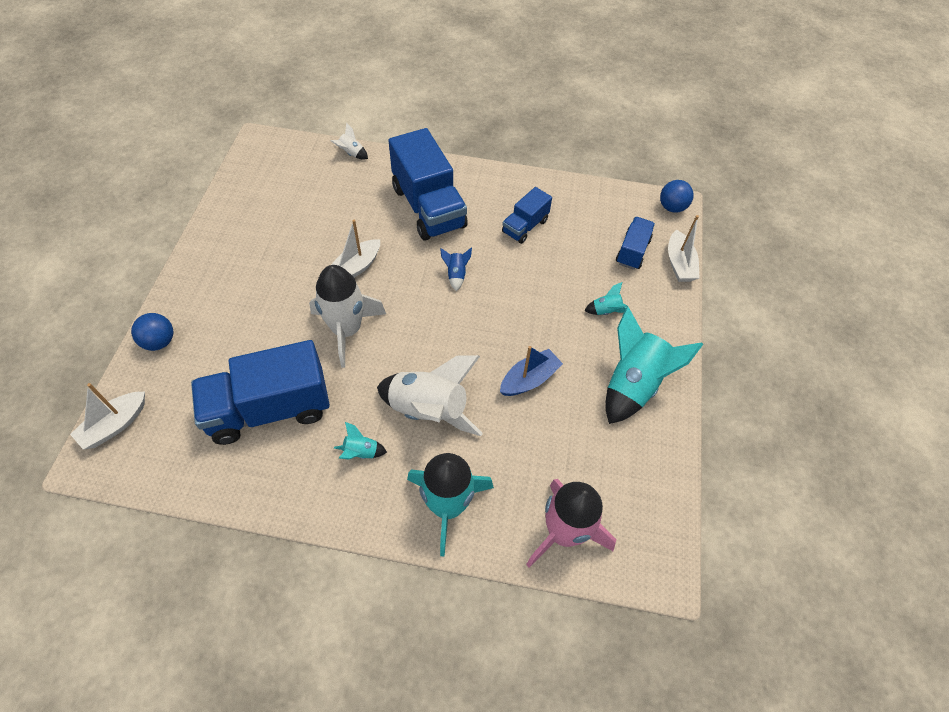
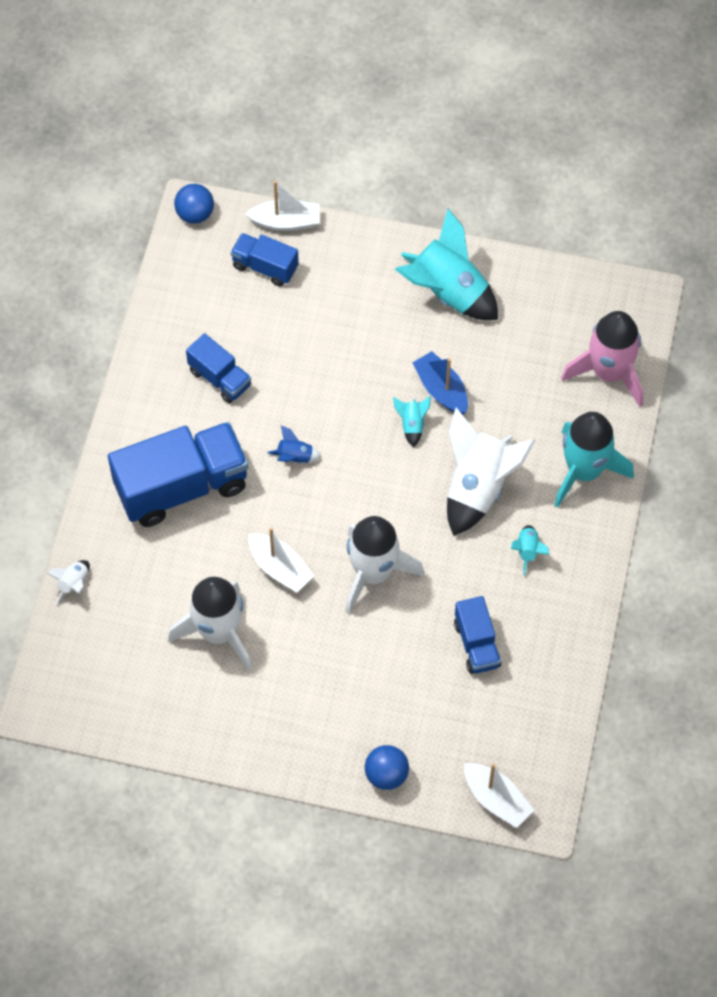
camera: 85 degrees left, 5 degrees up
blue truck [191,340,330,445] -> blue truck [454,596,501,674], size x0.52
turquoise rocket [584,282,627,315] -> turquoise rocket moved to [393,396,431,448]
none -> white rocket [168,577,252,671]

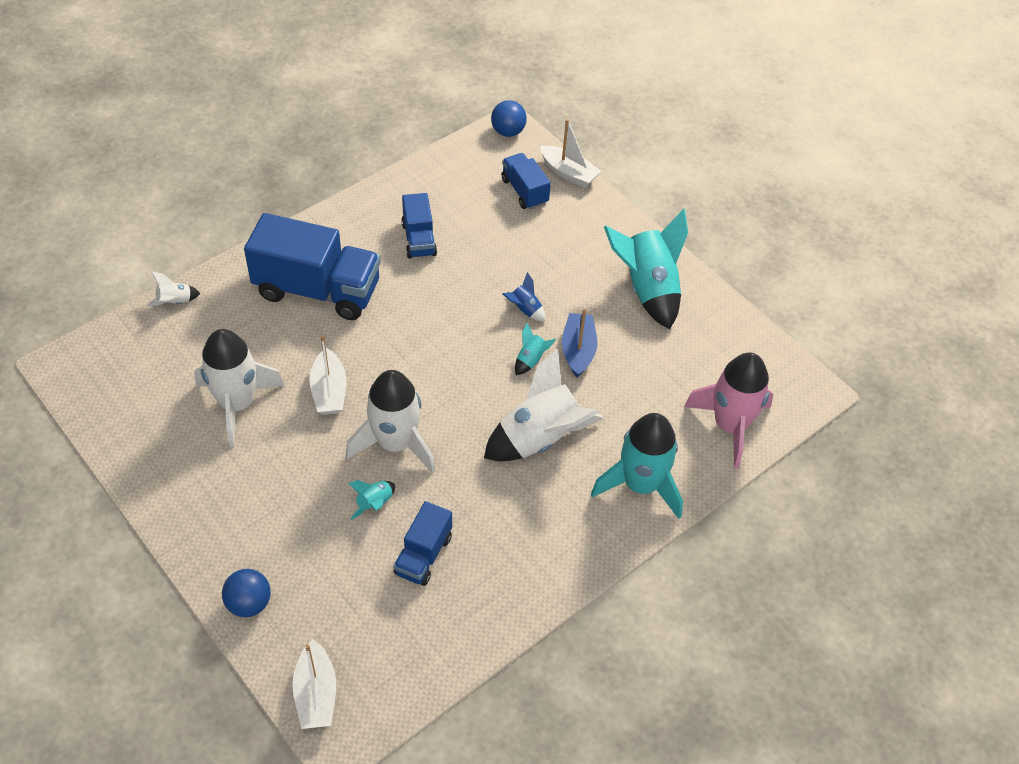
camera: 35 degrees right, 10 degrees down
blue rocket [267,425,321,463] -> blue rocket moved to [503,272,545,321]
turquoise rocket [511,525,549,576] -> turquoise rocket moved to [348,480,395,520]

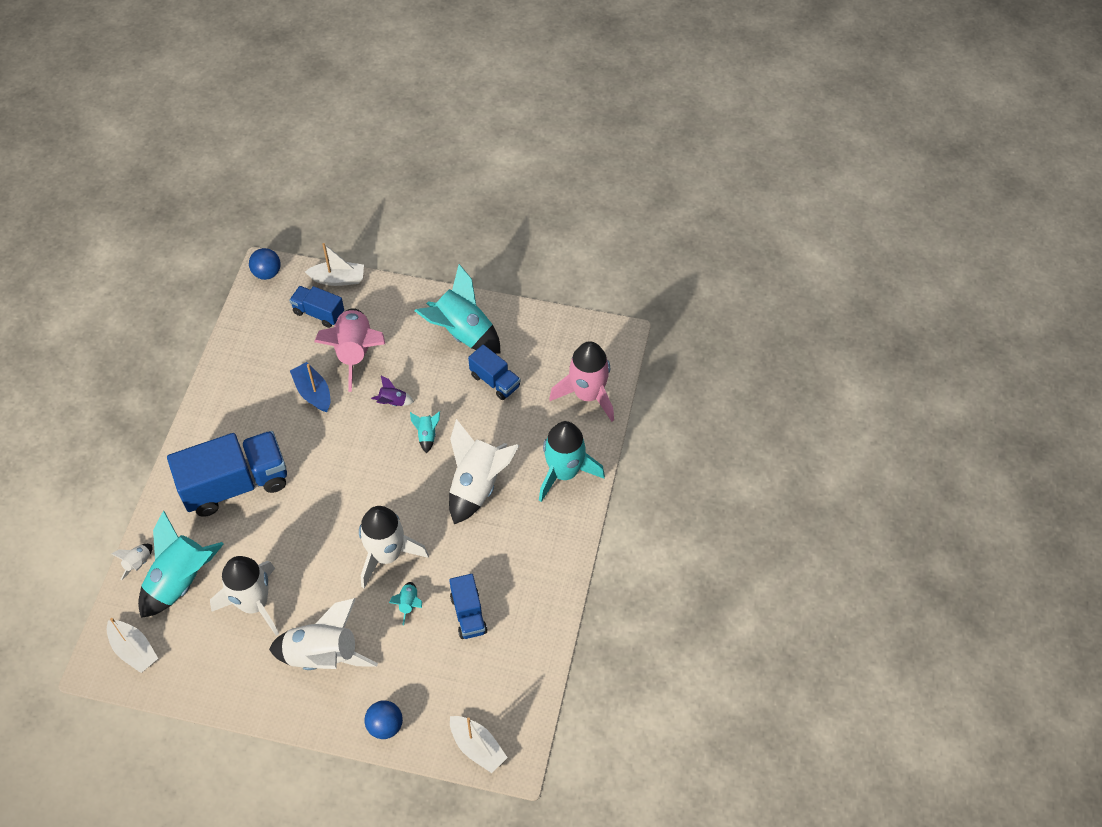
camera: 35 degrees left, 5 degrees up
white boat [309,335,347,415] -> white boat moved to [107,618,158,673]
blue truck [401,193,437,258] -> blue truck moved to [468,344,520,400]
blue rocket [503,272,545,321] -> purple rocket [371,376,414,406]
blue boat [562,309,597,378] -> blue boat moved to [290,362,330,412]
none -> turquoise rocket [138,511,224,618]
none -> white rocket [269,598,378,670]
none -> pink rocket [314,308,385,392]

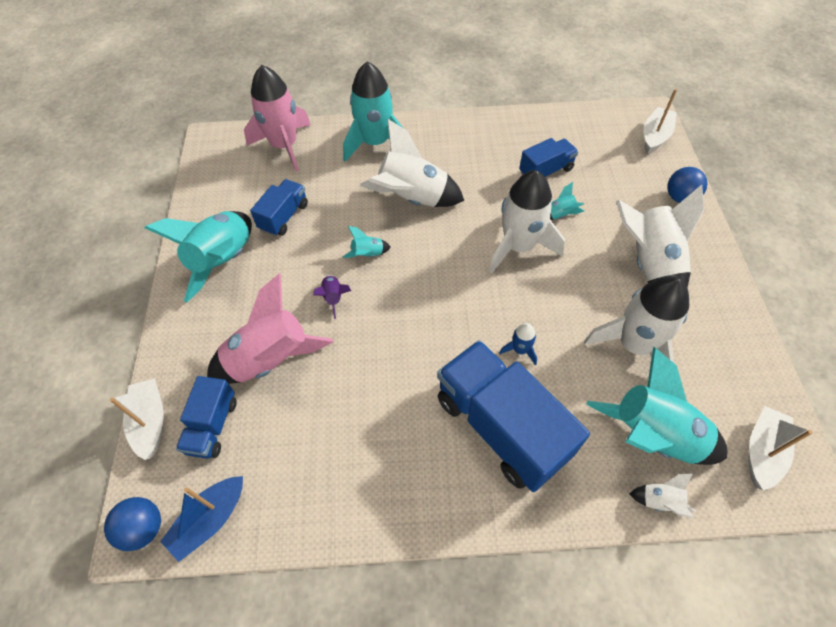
camera: 105 degrees left, 0 degrees up
blue boat [290,362,330,412] -> blue boat moved to [160,476,243,562]
none -> blue rocket [499,323,537,365]

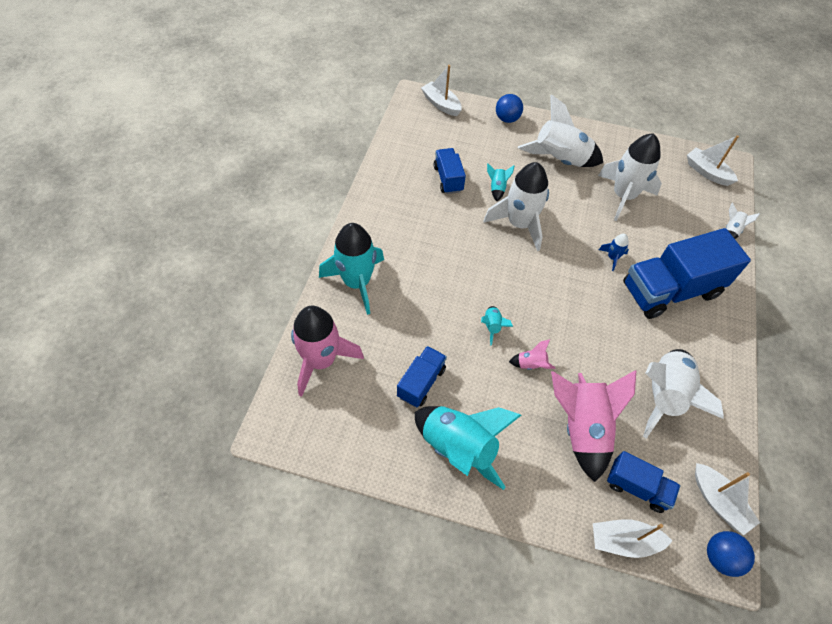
camera: 75 degrees left, 0 degrees up
blue boat [160,476,243,562] -> white boat [695,463,760,536]
blue truck [250,179,308,236] -> blue truck turned 75 degrees clockwise [397,346,447,407]
purple rocket [313,275,351,319] -> pink rocket [509,339,556,370]
white rocket [360,119,464,207] -> white rocket moved to [643,349,724,439]
turquoise rocket [586,347,727,465] -> none

